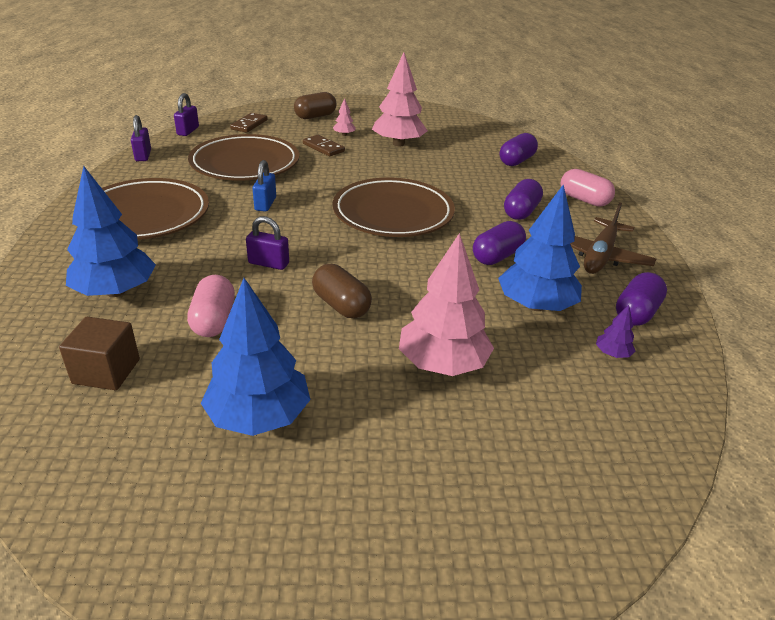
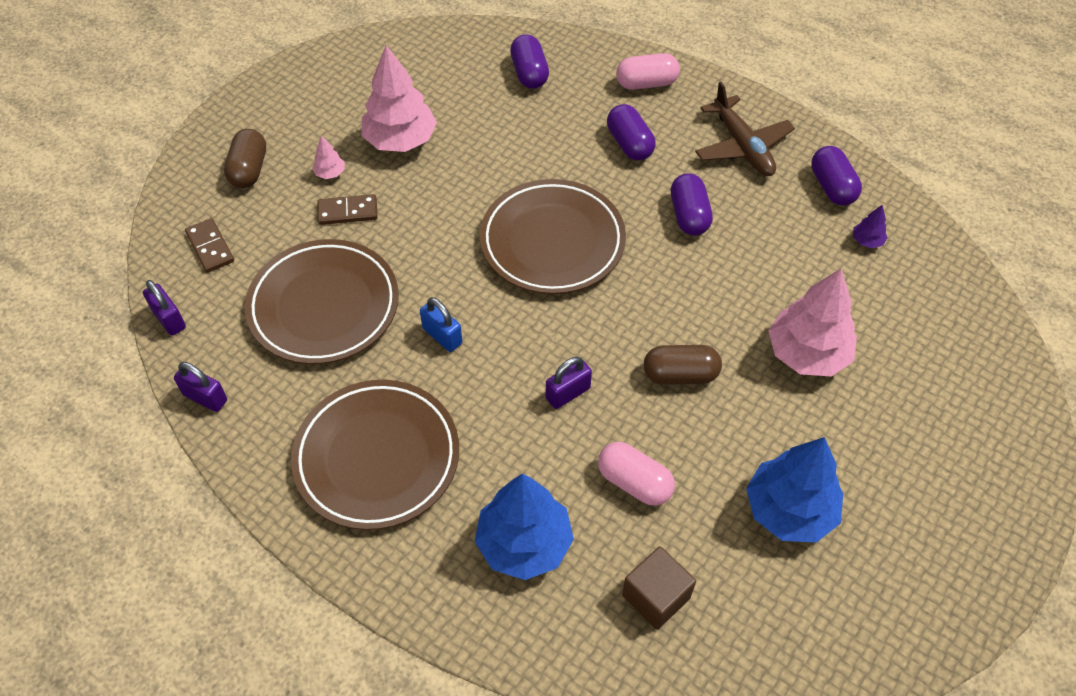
camera: 50 degrees left, 20 degrees up
blue tree [498,184,582,311] -> none

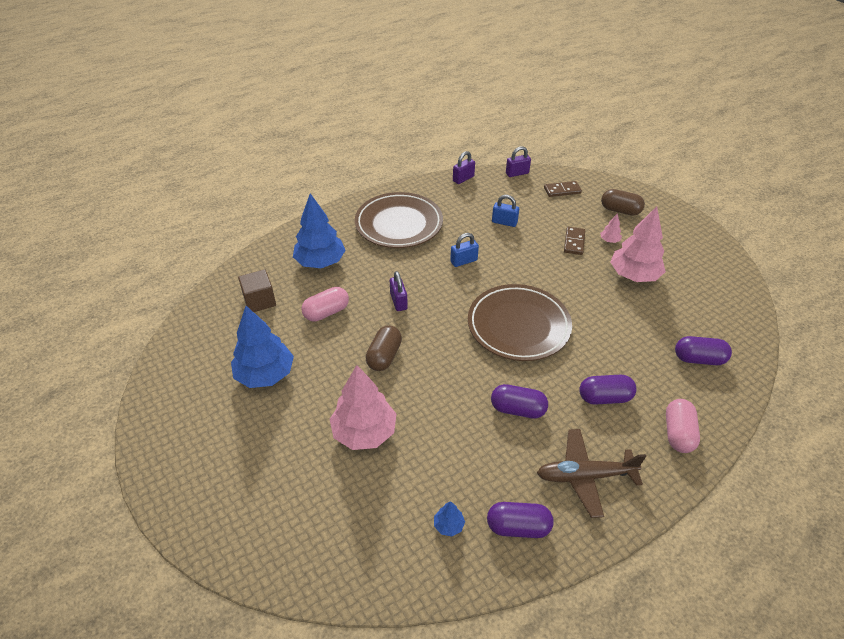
camera: 110 degrees right, 10 degrees down
brown plate [245,239,399,364] -> blue padlock [492,195,519,227]
purple tree [853,205,888,248] -> blue tree [434,501,465,537]

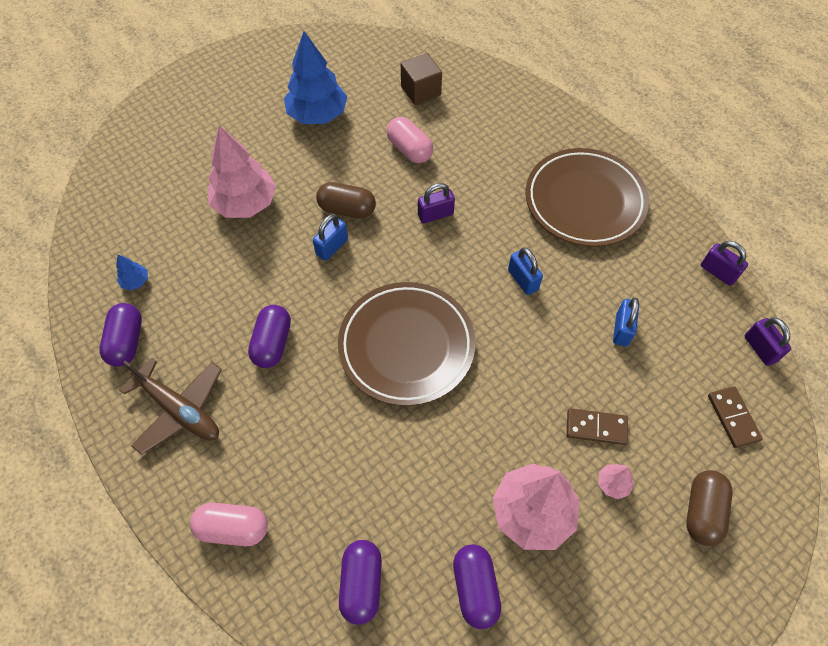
camera: 85 degrees right, 15 degrees up
blue tree [293,193,346,268] -> none
brown plane [537,429,646,518] -> brown plane turned 135 degrees clockwise [119,358,222,455]
purple capsule [579,375,636,405] -> purple capsule moved to [453,544,501,629]
none -> blue padlock [313,214,348,261]

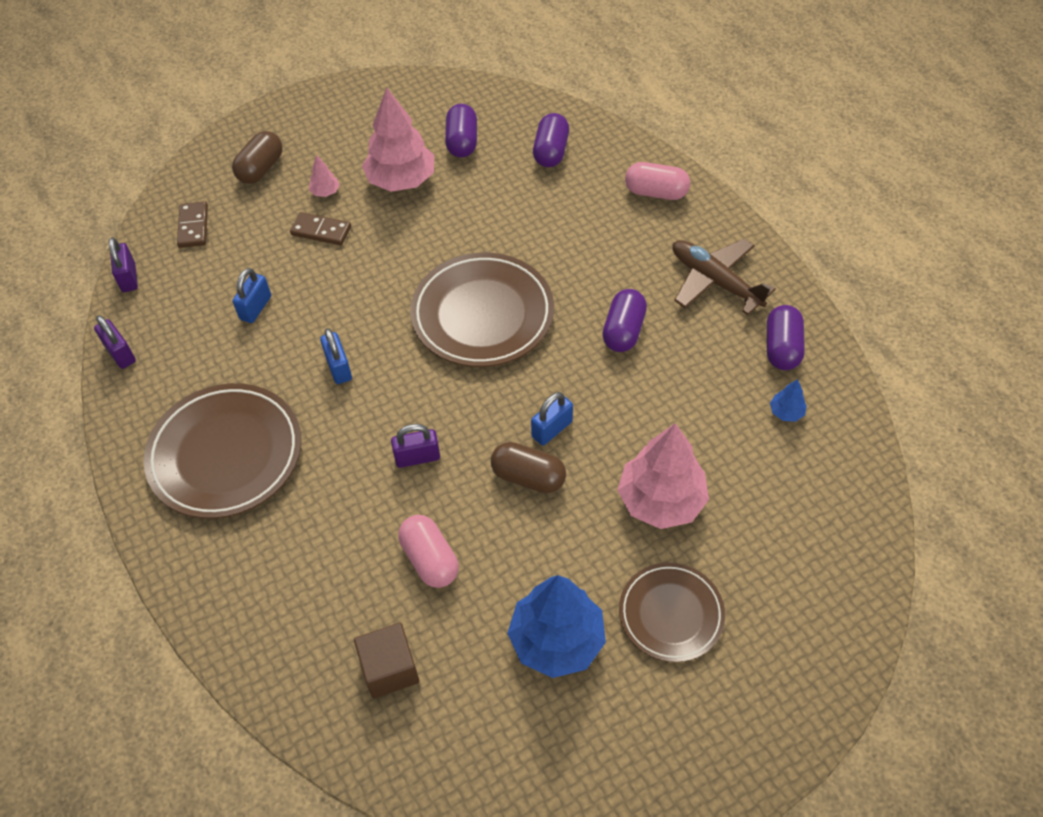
camera: 170 degrees left, 5 degrees down
none -> brown plate [619,562,725,662]

